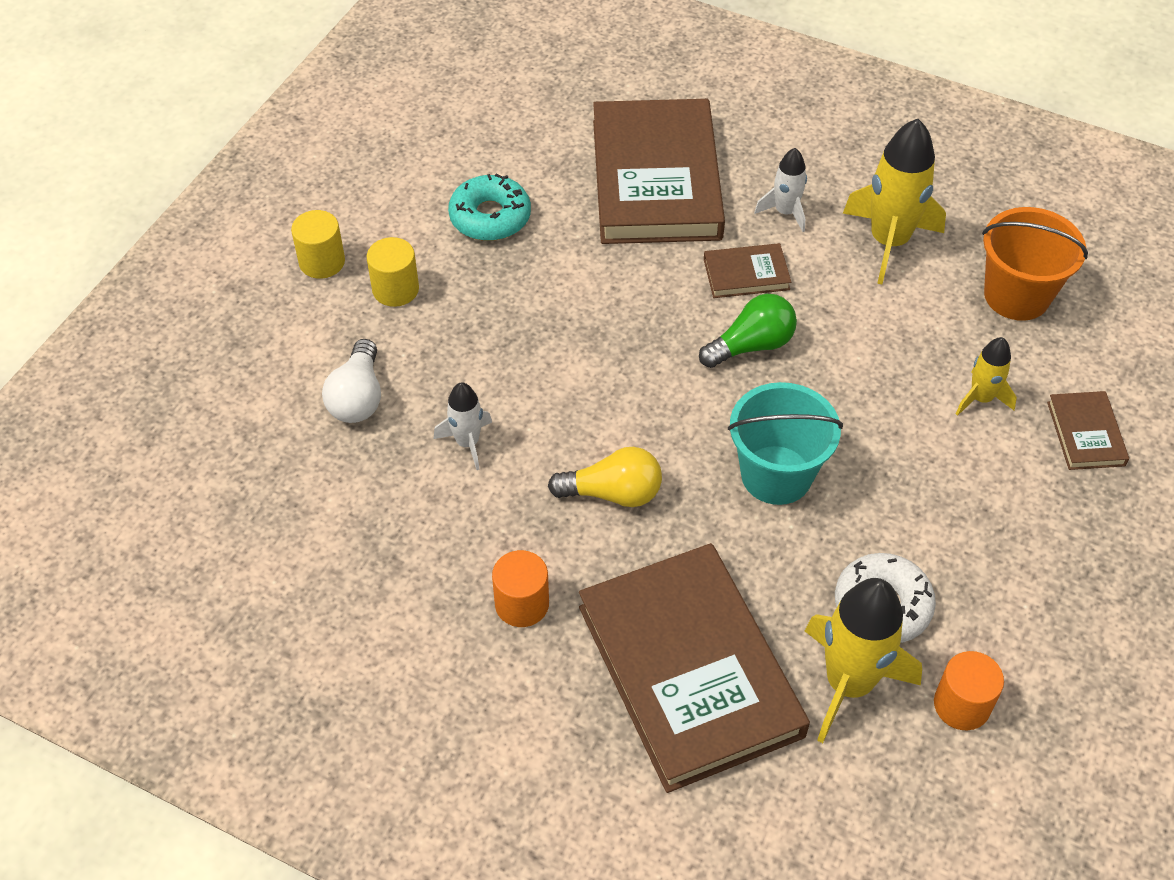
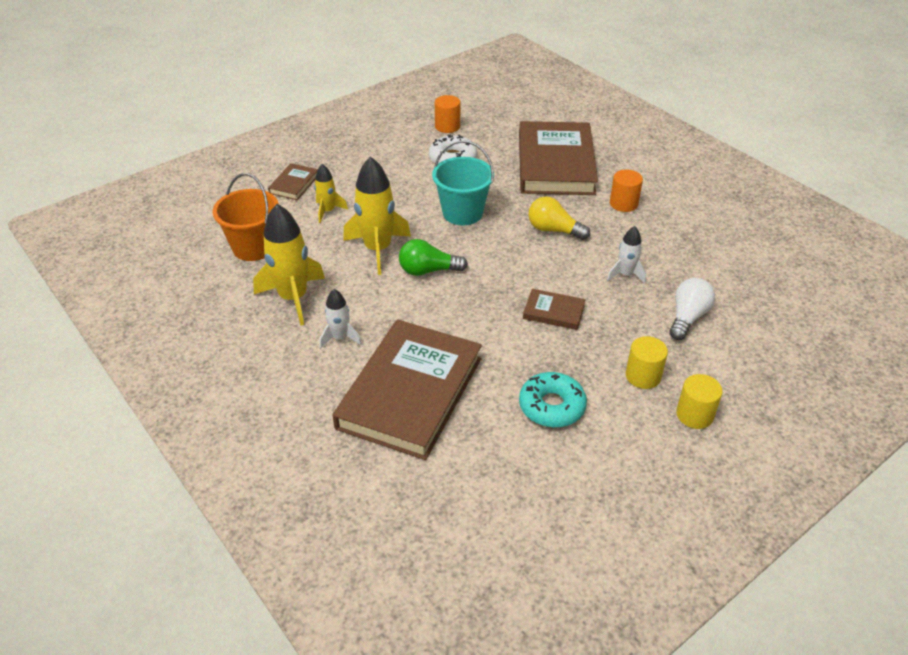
camera: 155 degrees left, 10 degrees down
brown book [704,243,791,298] -> brown book moved to [523,289,585,330]
yellow rocket [805,578,922,743] -> yellow rocket moved to [343,156,411,275]

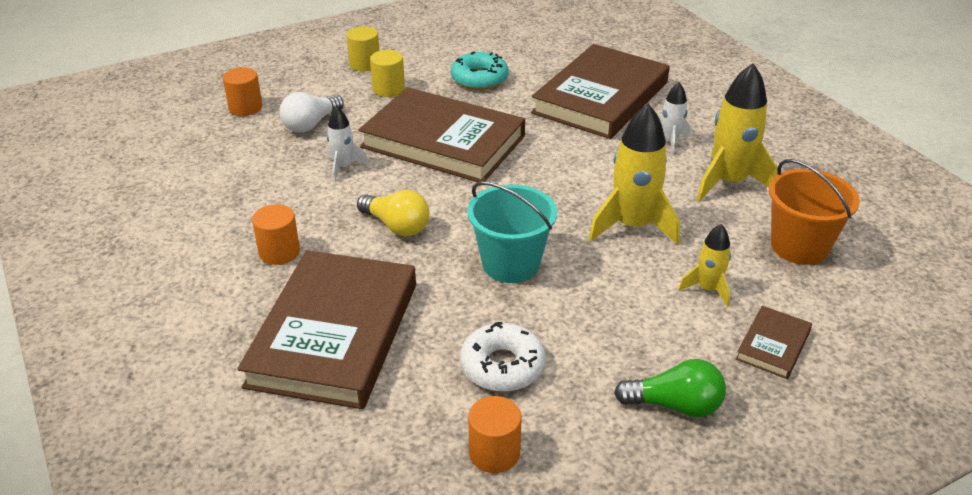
camera: 170 degrees left, 5 degrees down
green light bulb [399,239,468,276] -> green light bulb moved to [614,359,726,417]
brown book [523,289,585,330] -> brown book [359,87,525,182], size x2.34
none -> orange cylinder [223,67,263,116]

